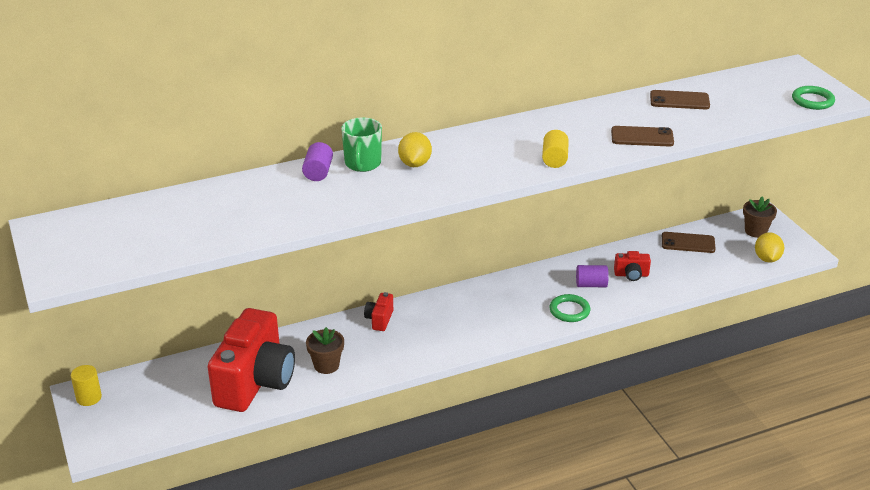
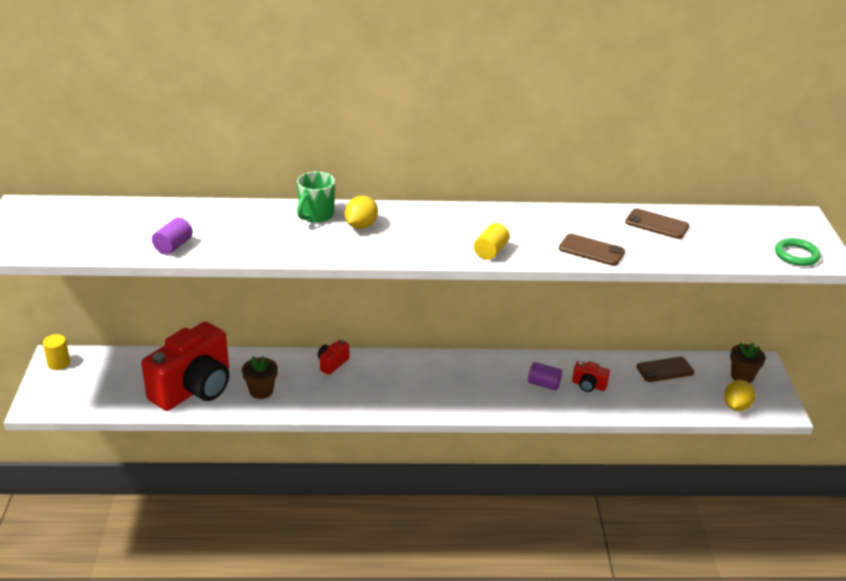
camera: 20 degrees right, 0 degrees up
purple cylinder [302,142,333,181] -> purple cylinder moved to [152,217,193,255]
green ring [549,294,590,322] -> none
brown phone [662,232,716,253] -> brown phone turned 45 degrees counterclockwise [637,357,694,382]

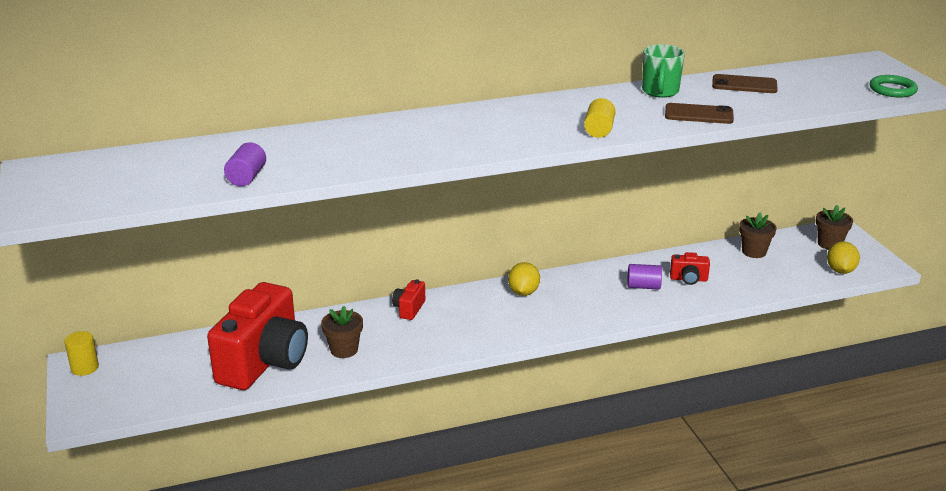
camera: 15 degrees left, 5 degrees down
green mug [297,172,335,223] -> green mug moved to [642,44,685,98]
yellow lemon [345,196,378,229] -> yellow lemon moved to [508,262,540,296]
brown phone [637,357,694,382] -> brown flower pot [739,212,777,258]

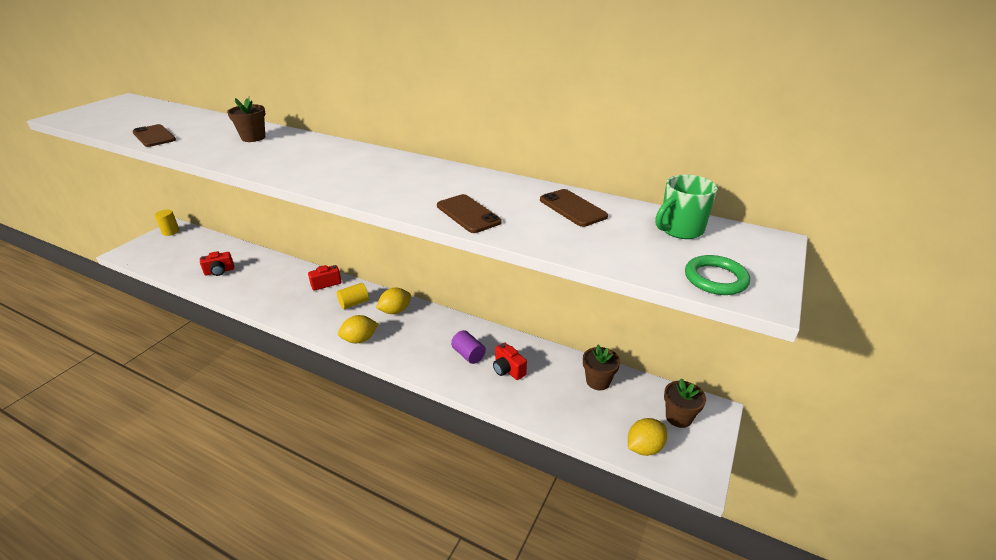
camera: 45 degrees right, 5 degrees up
red camera [207,282,308,390] -> red camera [200,251,234,276], size x0.41
purple cylinder [224,142,266,186] -> brown phone [133,124,176,147]
brown flower pot [321,306,363,358] -> brown flower pot moved to [227,97,266,142]
yellow cylinder [584,98,616,138] -> yellow cylinder moved to [337,283,369,309]
green mug [642,44,685,98] -> green mug moved to [656,175,718,239]
none -> yellow lemon [338,315,378,343]

